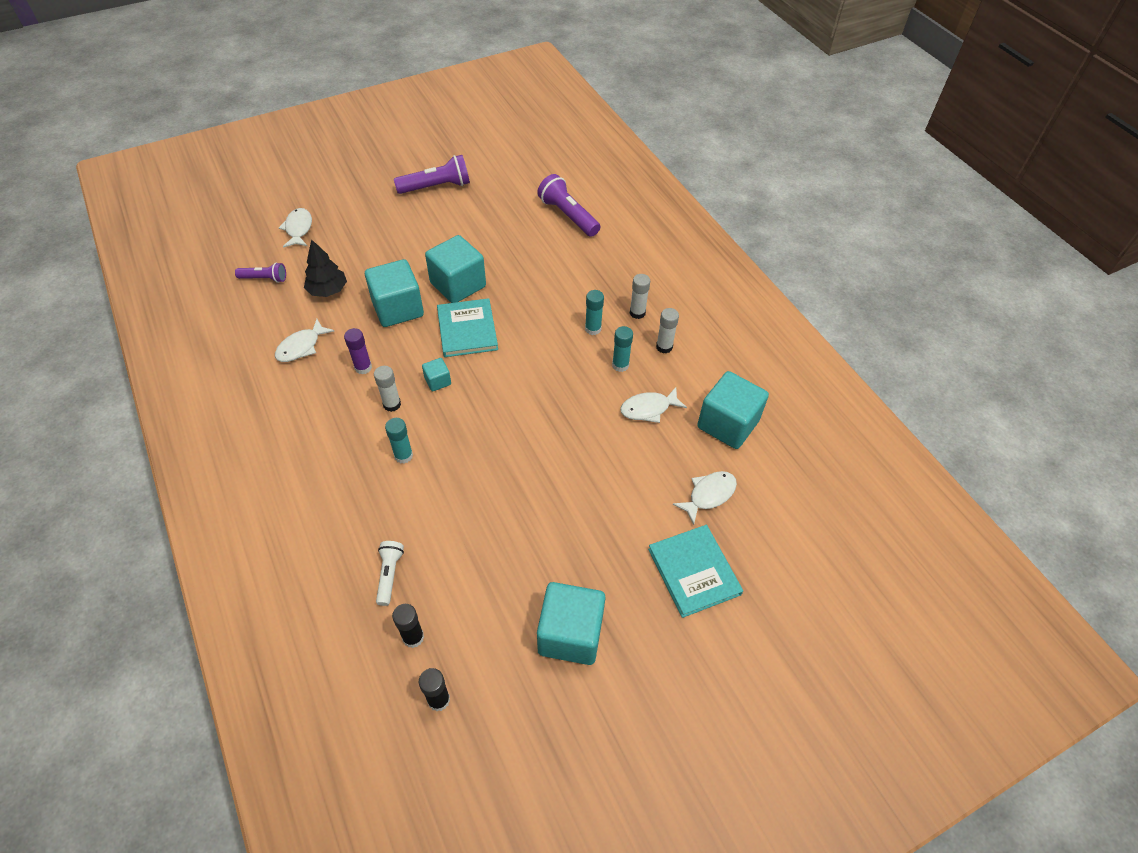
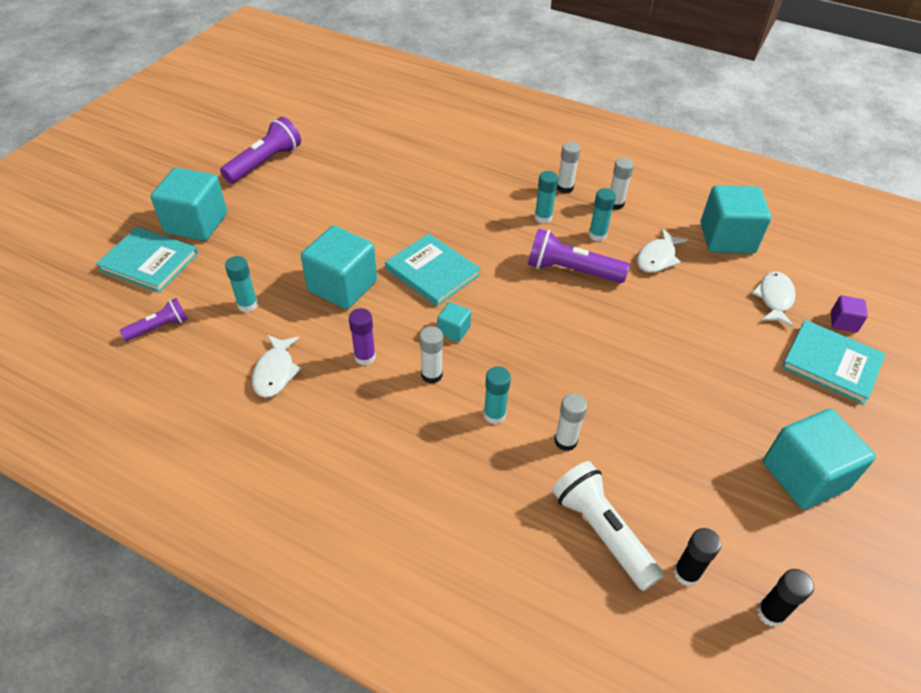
camera: 35 degrees left, 5 degrees down
white fish [279,208,312,248] -> turquoise book [96,227,198,293]
black tree [304,239,347,297] -> turquoise glue stick [225,256,258,312]
white flashlight [376,541,404,606] -> white flashlight [552,461,664,591], size x1.70
turquoise cube [425,235,486,303] -> turquoise cube moved to [151,168,227,241]
purple flashlight [537,174,600,237] -> purple flashlight moved to [528,229,630,283]
none -> white glue stick [554,393,587,451]
none -> purple cube [831,295,868,333]

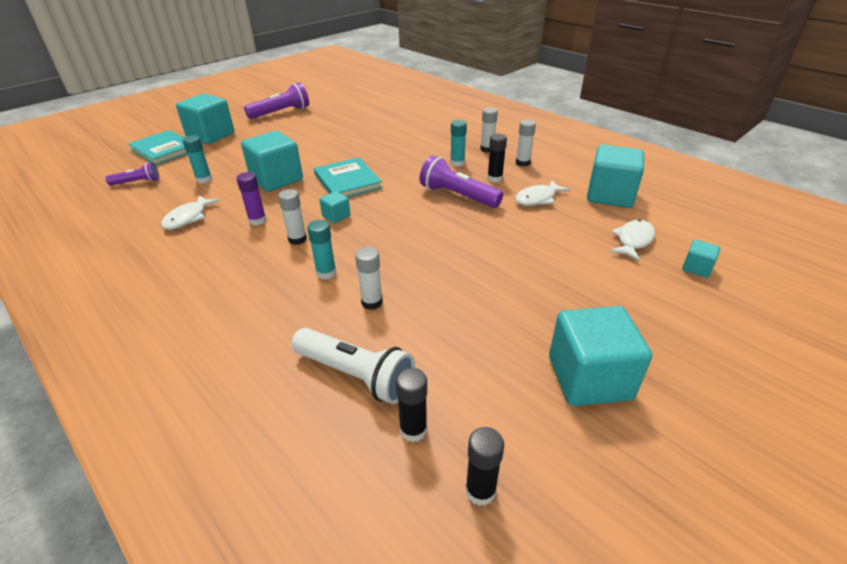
camera: 20 degrees right, 10 degrees down
white flashlight [552,461,664,591] -> white flashlight turned 135 degrees clockwise [292,328,415,404]
turquoise glue stick [589,188,616,241] -> black glue stick [487,134,507,183]
turquoise book [781,320,885,405] -> none
purple cube [831,295,868,333] -> turquoise cube [682,240,720,278]

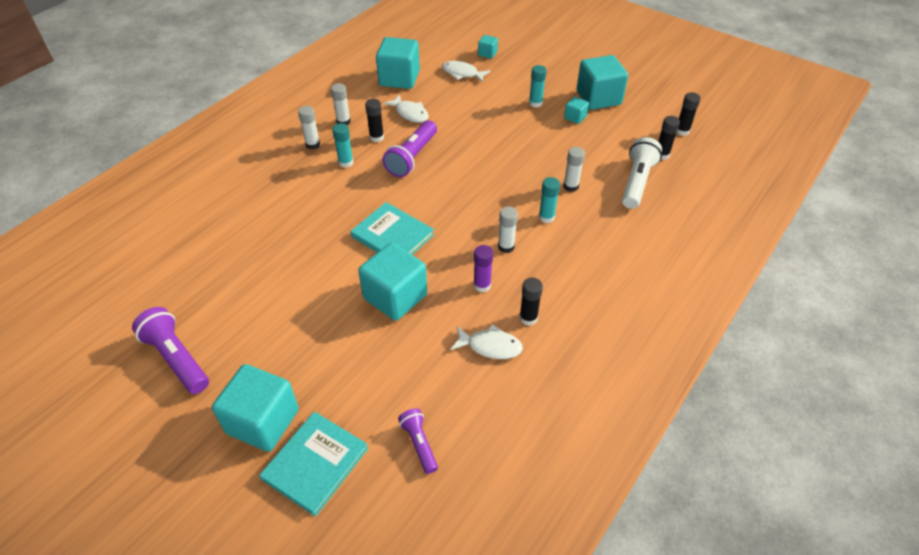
camera: 100 degrees left, 10 degrees up
turquoise glue stick [183,135,212,184] -> turquoise glue stick moved to [529,65,547,107]
turquoise book [314,157,383,197] -> turquoise book turned 75 degrees clockwise [350,202,434,255]
turquoise cube [319,191,350,223] -> turquoise cube moved to [564,97,589,124]
none -> black glue stick [519,278,543,325]

